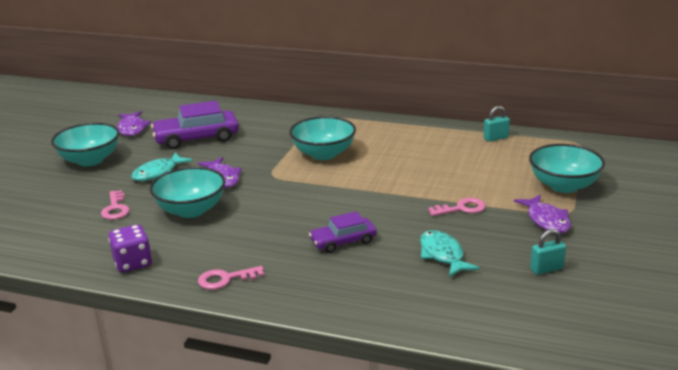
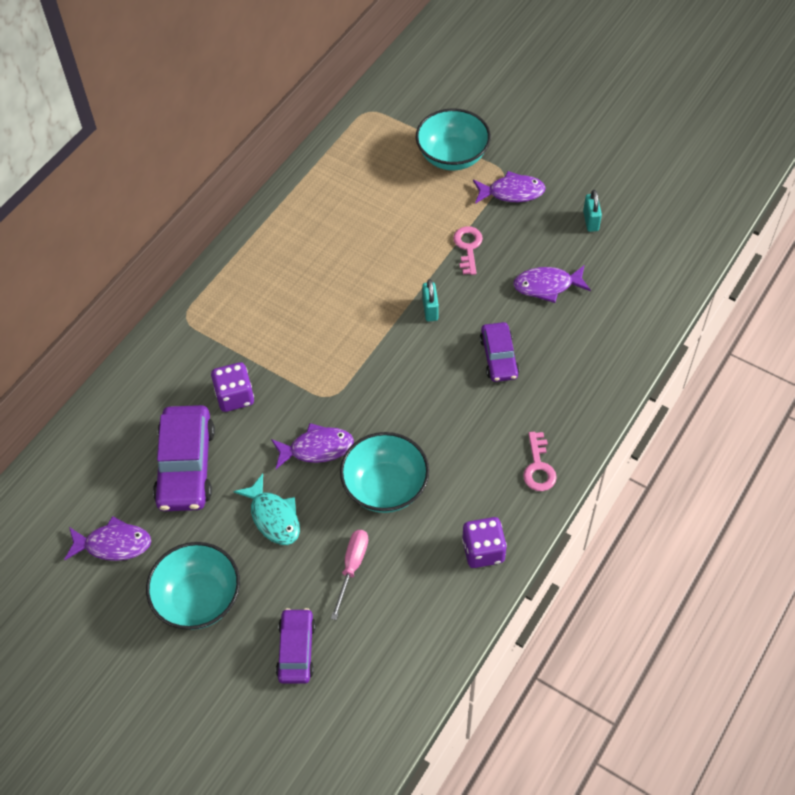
camera: 75 degrees left, 30 degrees up
pink key [101,190,130,220] -> pink screwdriver [331,530,369,620]
turquoise bowl [289,116,356,160] -> none
turquoise fish [420,230,480,277] -> purple fish [513,266,591,303]
turquoise padlock [483,106,510,142] -> turquoise padlock moved to [422,279,439,322]
none -> purple dice [211,362,254,412]
none -> purple car [276,608,316,684]

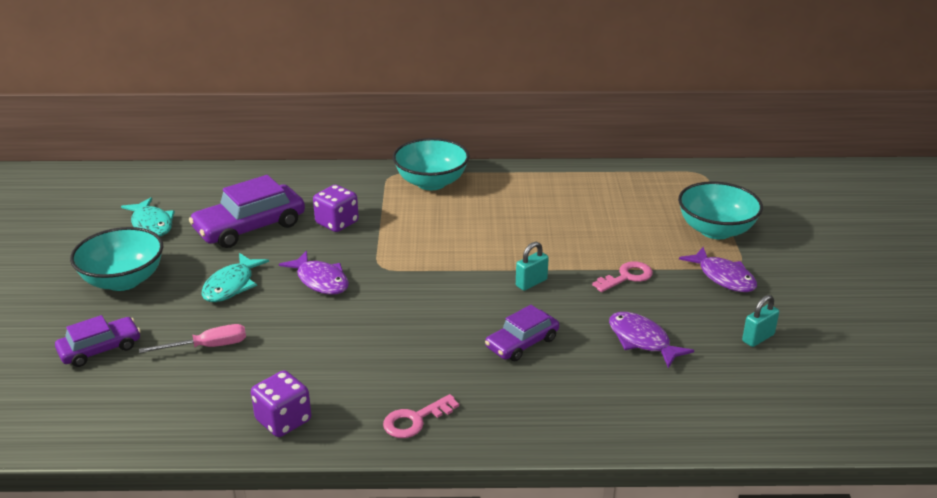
camera: 55 degrees right, 25 degrees down
purple fish [64,516,151,561] -> turquoise fish [121,197,175,236]
turquoise bowl [340,432,429,513] -> turquoise bowl moved to [393,138,469,190]

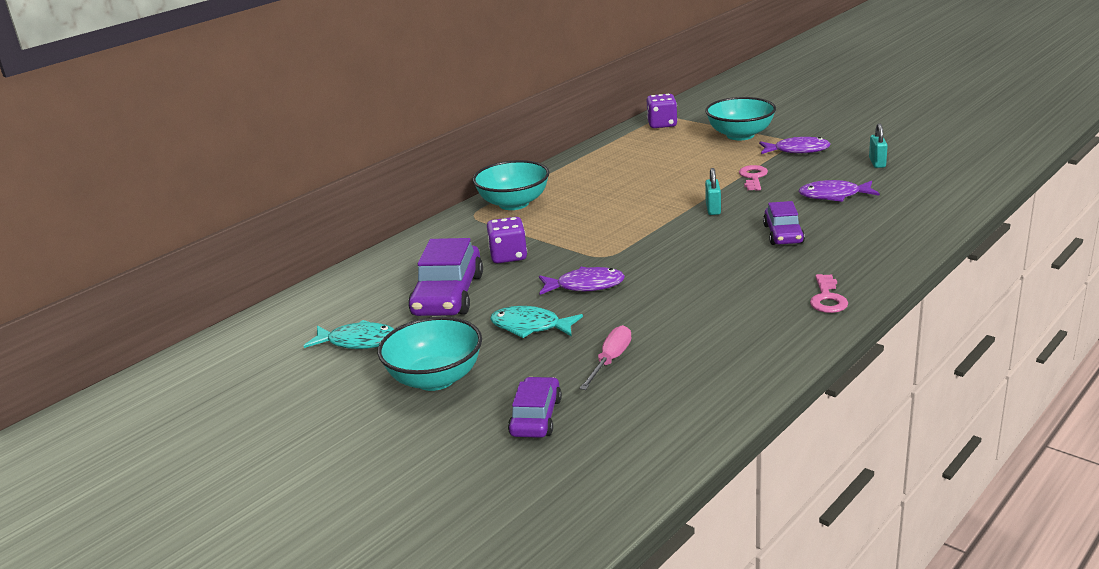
camera: 45 degrees left, 5 degrees down
turquoise fish [201,253,269,302] -> turquoise fish turned 135 degrees clockwise [490,306,583,338]
purple dice [251,371,311,437] -> purple dice moved to [647,94,678,128]

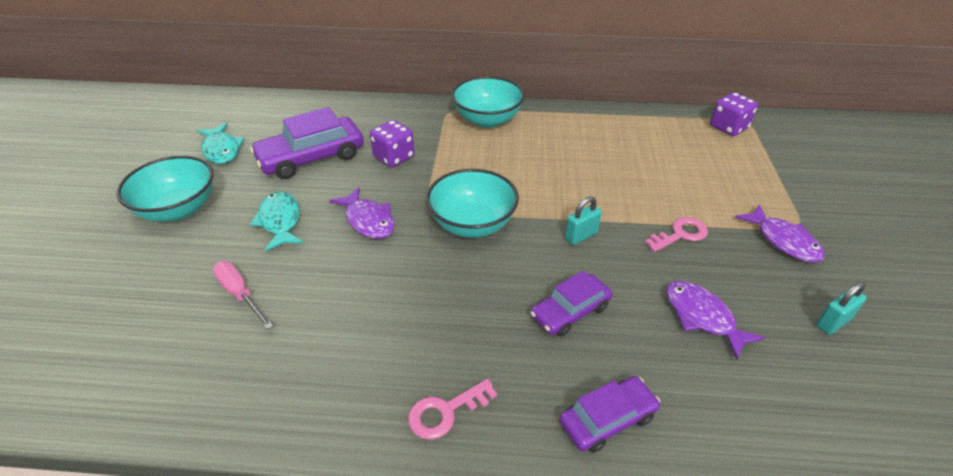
camera: 50 degrees right, 15 degrees up
purple car [508,377,562,438] -> purple car moved to [559,376,660,453]
pink screwdriver [579,325,631,390] -> pink screwdriver turned 120 degrees counterclockwise [213,261,273,330]
turquoise bowl [705,97,776,140] -> turquoise bowl moved to [426,169,519,238]

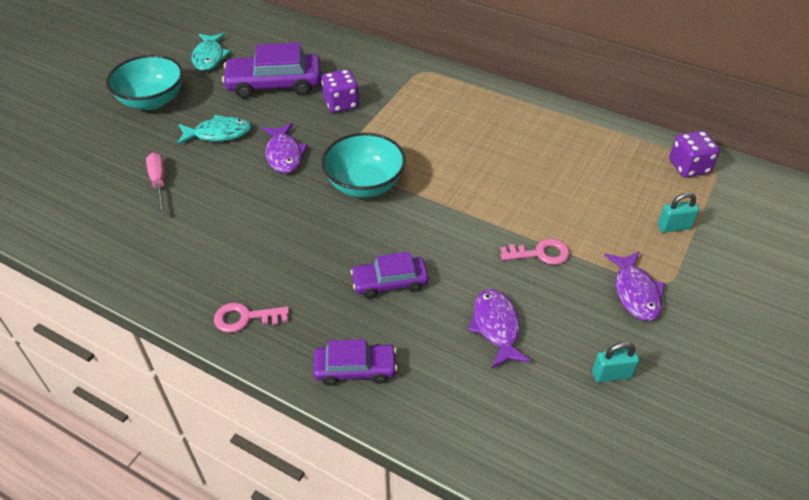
camera: 25 degrees right, 5 degrees up
turquoise fish [250,191,303,252] -> turquoise fish turned 75 degrees clockwise [177,115,251,145]
turquoise bowl [451,76,525,128] -> none
turquoise padlock [565,196,602,245] -> turquoise padlock moved to [658,192,699,233]

